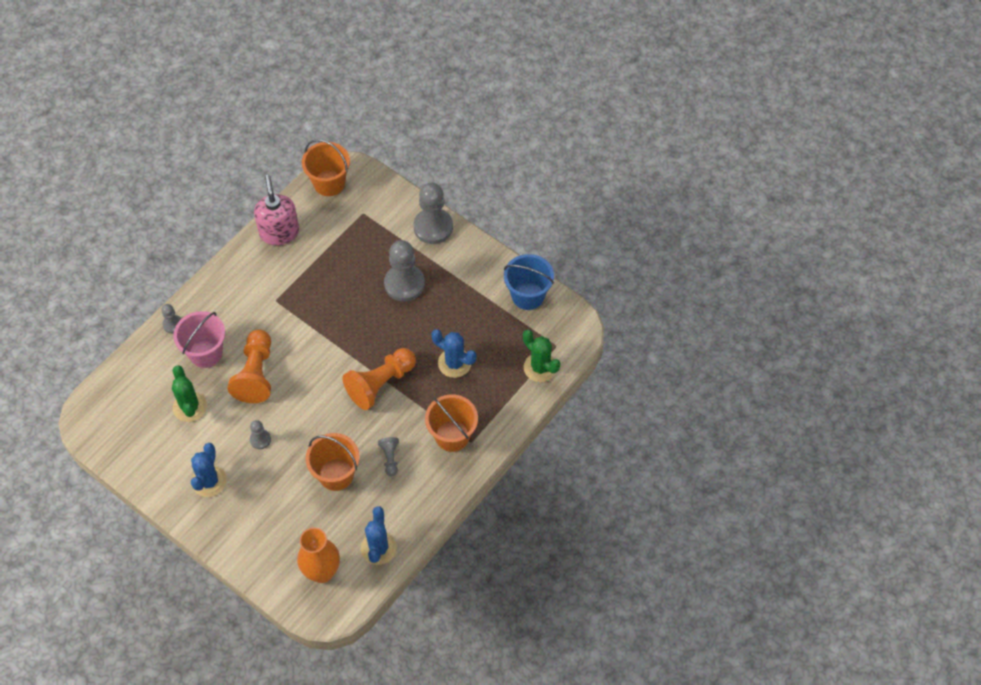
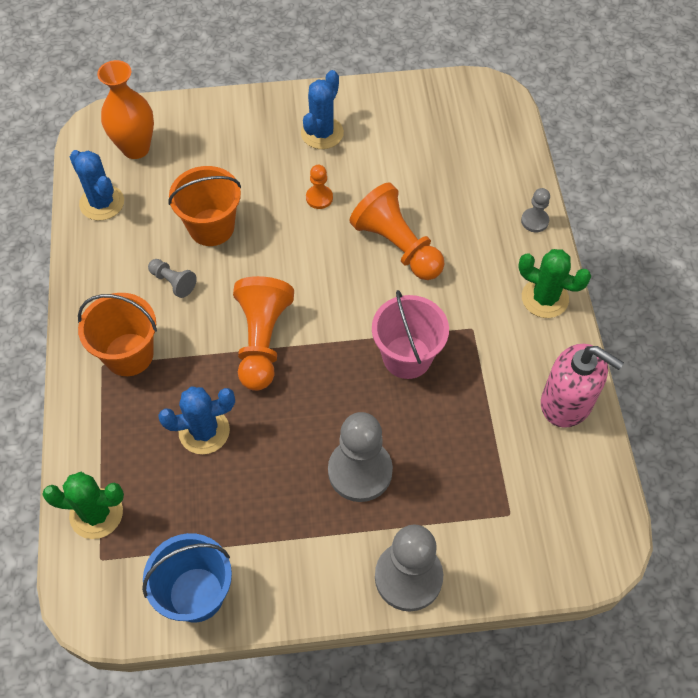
camera: 135 degrees right, 0 degrees up
green cactus [172,365,207,422] -> green cactus moved to [518,249,591,318]
pink bucket [173,311,225,368] -> pink bucket moved to [372,290,449,379]
blue cactus [191,443,227,497] -> blue cactus turned 60 degrees clockwise [301,70,344,149]
grey pawn [250,420,271,449] -> orange pawn [306,165,333,209]
orange bucket [302,139,350,196] -> none

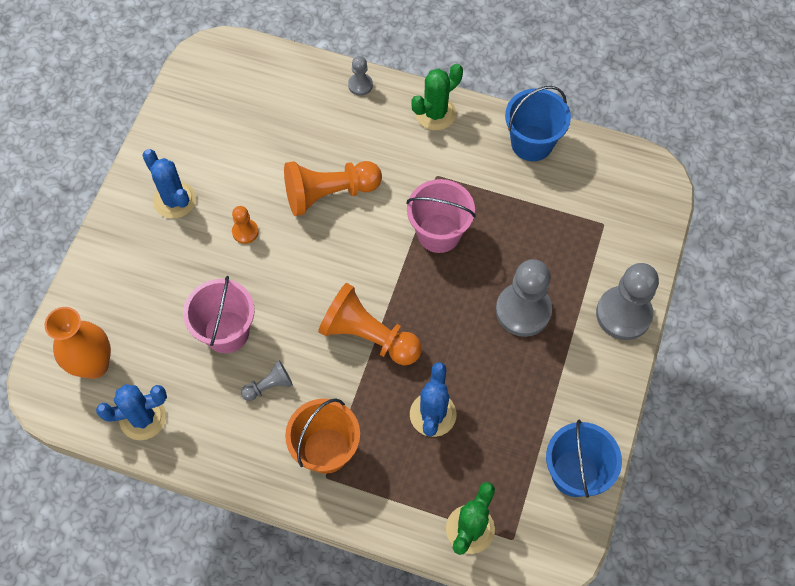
camera: 65 degrees left, 5 degrees up
orange bucket [168,166,241,246] -> pink bucket [183,276,255,353]
pink soap dispenser [541,344,624,428] -> blue bucket [505,86,571,161]

